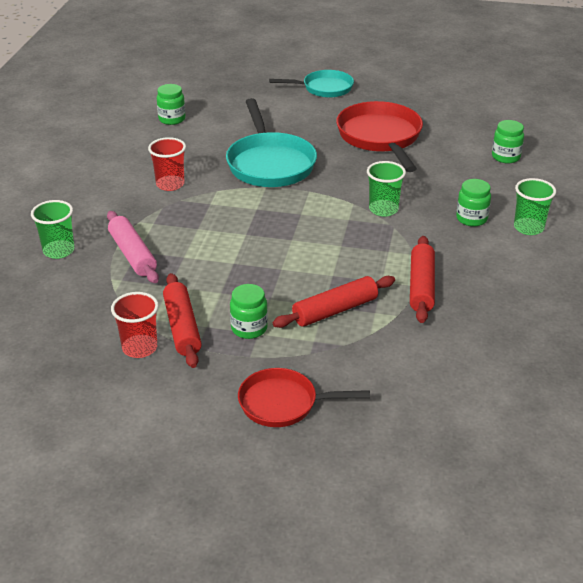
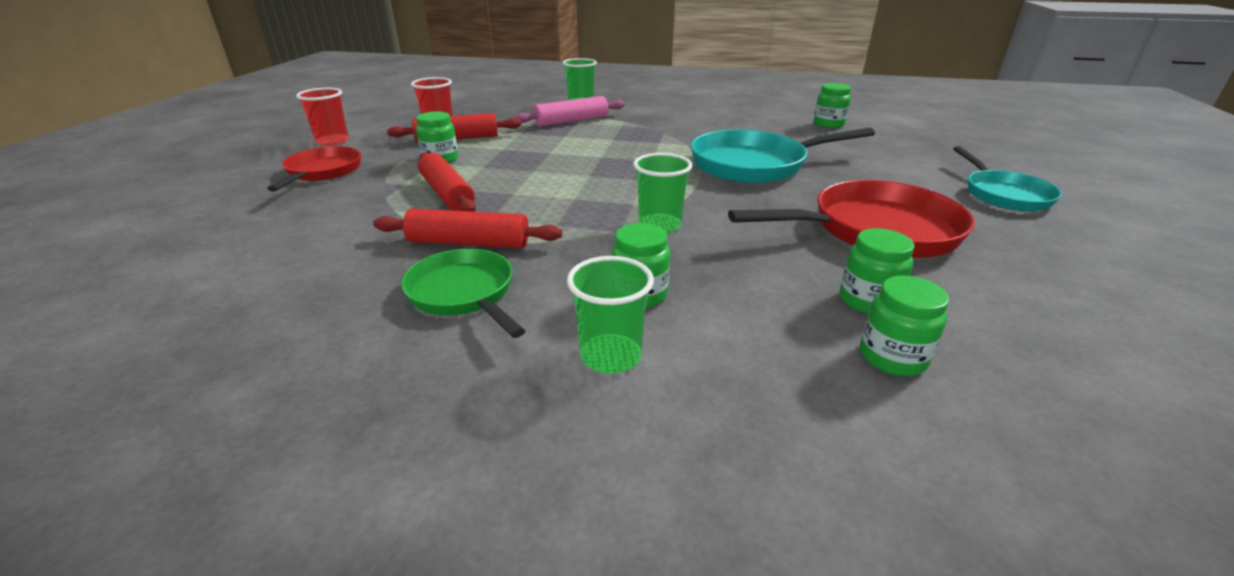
camera: 90 degrees right, 5 degrees down
red cup [148,137,186,191] -> red cup moved to [296,88,349,146]
none -> green pan [401,249,526,338]
none -> green jar [840,228,915,314]

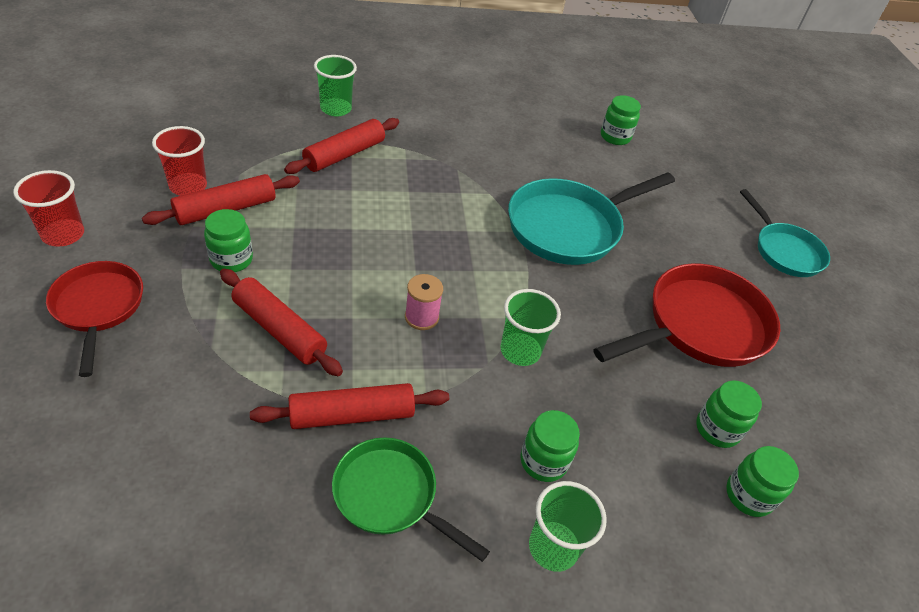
camera: 25 degrees left, 15 degrees up
pink rolling pin [514,96,625,127] -> red rolling pin [284,118,399,174]
none -> pink spool [405,274,443,330]

